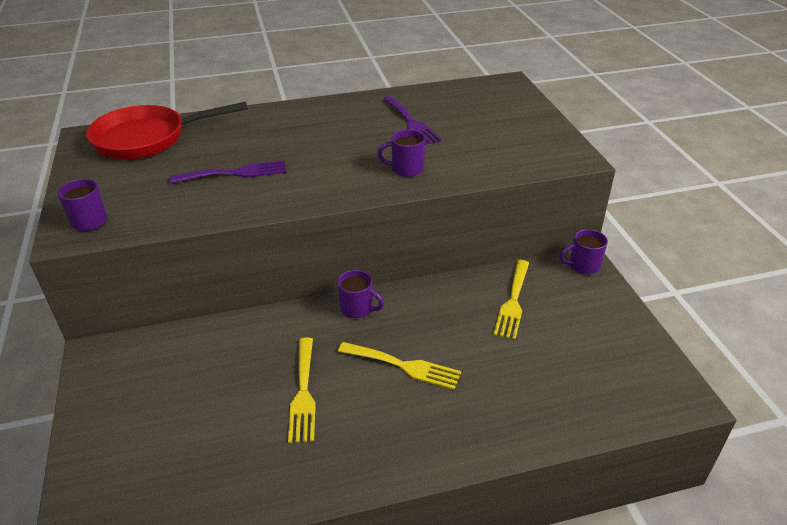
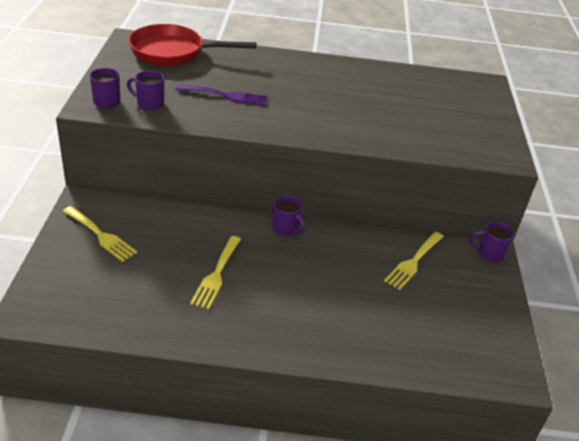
camera: 15 degrees right, 0 degrees up
yellow fork [338,342,461,390] -> yellow fork moved to [63,206,138,262]
purple mug [377,129,425,177] -> purple mug moved to [127,70,164,110]
purple fork [383,96,441,145] -> none

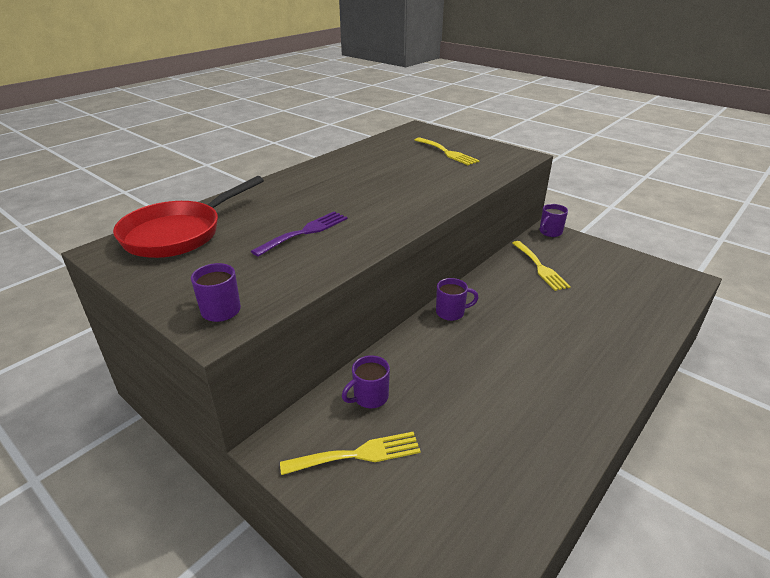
camera: 50 degrees left, 5 degrees down
purple mug [127,70,164,110] -> purple mug moved to [342,355,390,408]
yellow fork [190,236,241,309] -> yellow fork moved to [415,137,479,165]

